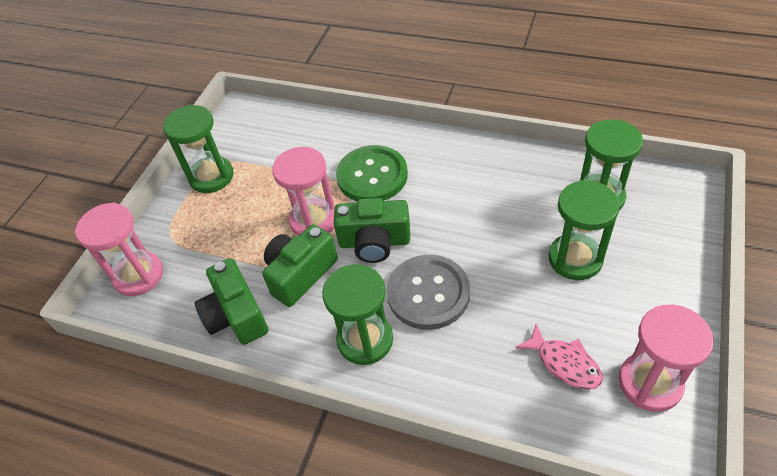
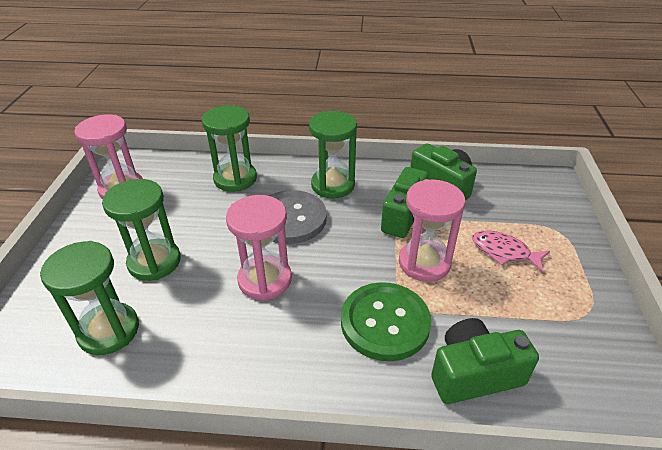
camera: 160 degrees right, 10 degrees down
pink hourglass [75,202,163,296] -> pink hourglass moved to [226,195,292,301]
green hourglass [163,105,234,193] -> green hourglass moved to [202,105,257,192]
green camera [334,198,410,263] -> green camera moved to [431,318,539,404]
pink fish [515,324,603,390] -> pink fish moved to [472,231,550,272]

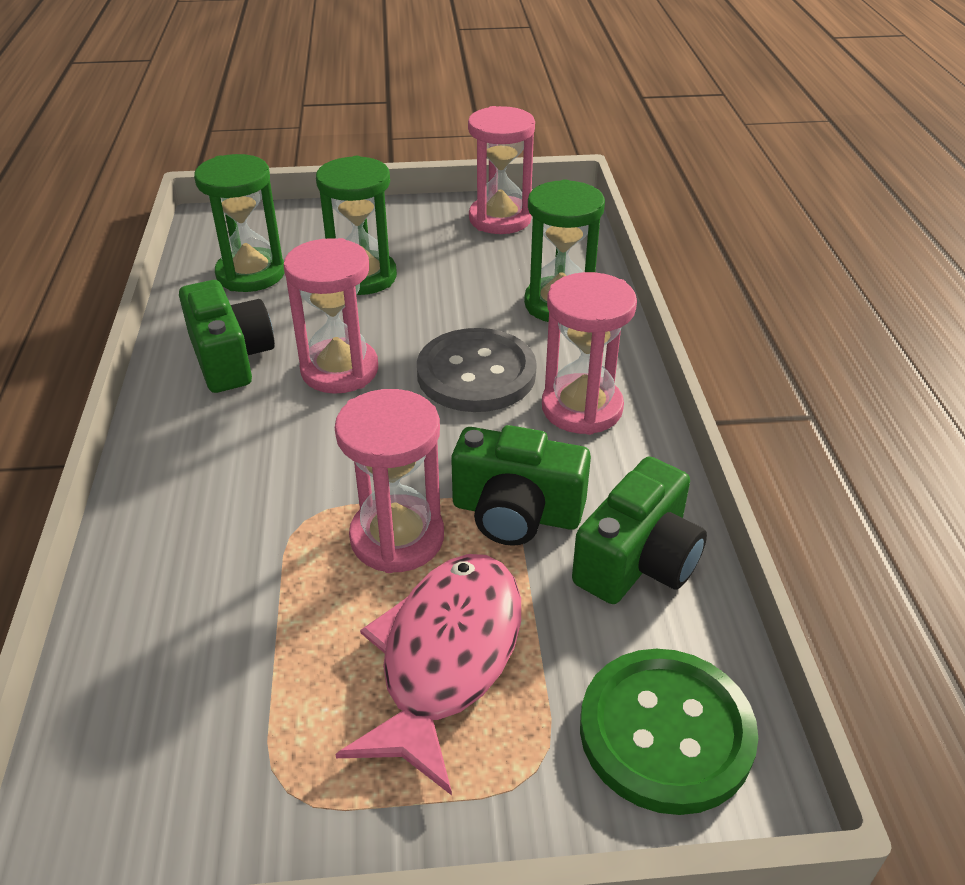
camera: 80 degrees right, 0 degrees up
green hourglass [309,111,357,198] -> pink hourglass [542,272,637,435]
green button [341,282,431,361] -> green button moved to [580,649,758,815]
green camera [431,318,539,404] -> green camera moved to [179,280,275,393]
pink fish [472,231,550,272] -> pink fish [335,554,521,795], size x1.72

